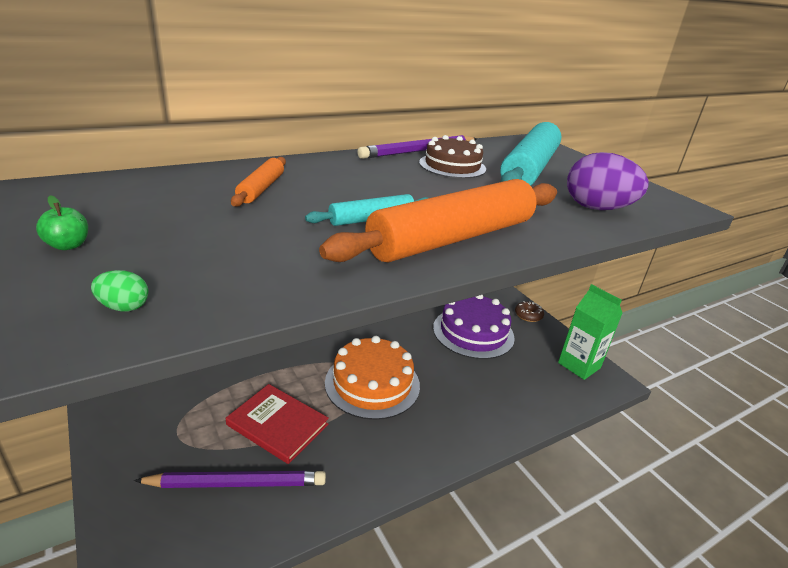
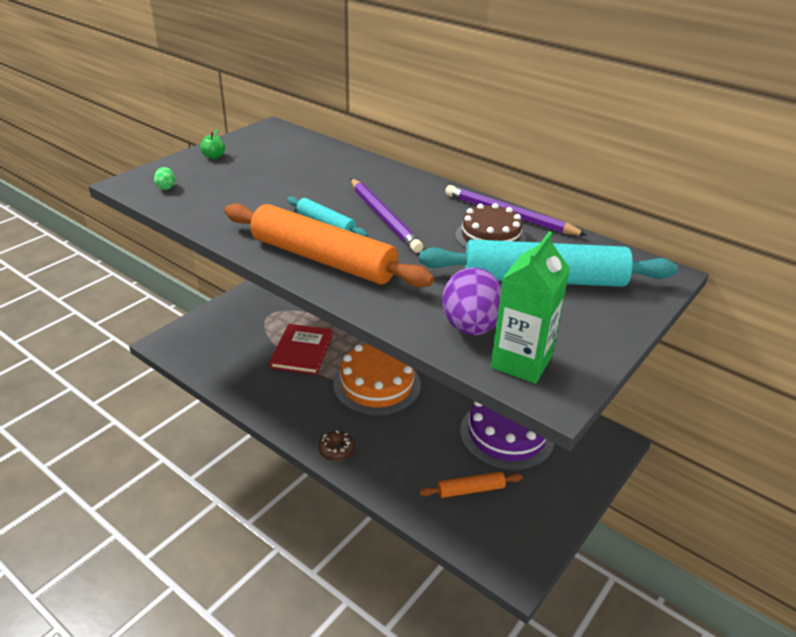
camera: 70 degrees right, 5 degrees up
purple pencil [134,471,326,488] -> purple pencil moved to [350,178,423,253]
orange rolling pin [231,157,286,207] -> orange rolling pin moved to [419,472,523,498]
brown donut [515,301,544,322] -> brown donut moved to [318,431,355,461]
green carton [558,284,623,380] -> green carton moved to [491,231,570,384]

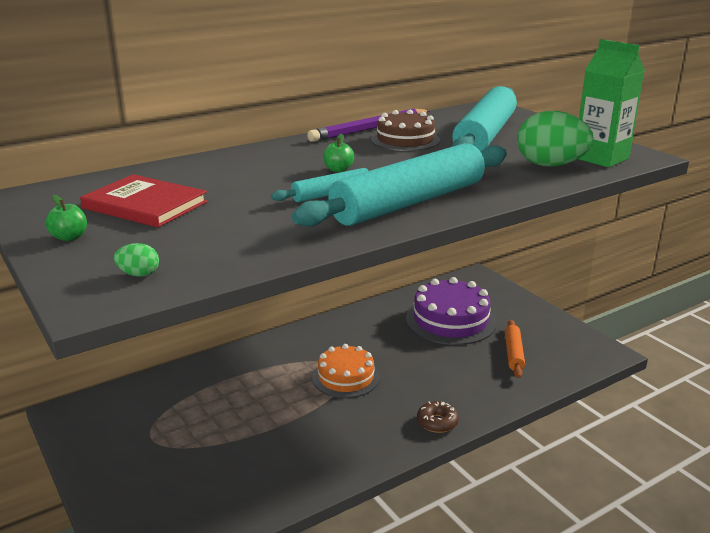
camera: 70 degrees left, 10 degrees down
orange rolling pin [224,203,434,287] -> turquoise rolling pin [292,143,507,227]
red book [269,324,333,375] -> red book moved to [80,174,208,228]
orange cake [333,344,421,416] -> orange cake [312,344,380,398], size x0.66
purple pencil [350,178,423,253] -> green apple [323,134,354,172]
purple egg [442,268,502,335] -> green egg [517,111,594,167]

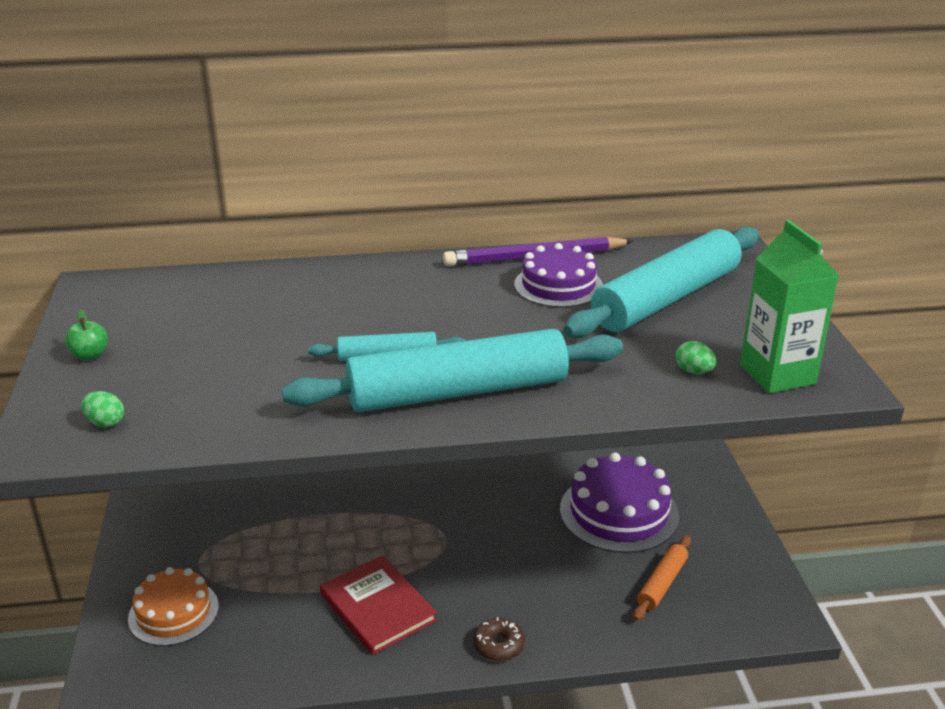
camera: 25 degrees right, 5 degrees up
red book [80,174,208,228] -> red book moved to [320,555,437,655]
orange cake [312,344,380,398] -> orange cake moved to [128,567,219,646]
green apple [323,134,354,172] -> none
brown cake [371,110,440,151] -> purple cake [514,243,603,308]
green egg [517,111,594,167] -> green egg [676,341,716,374], size x0.44

